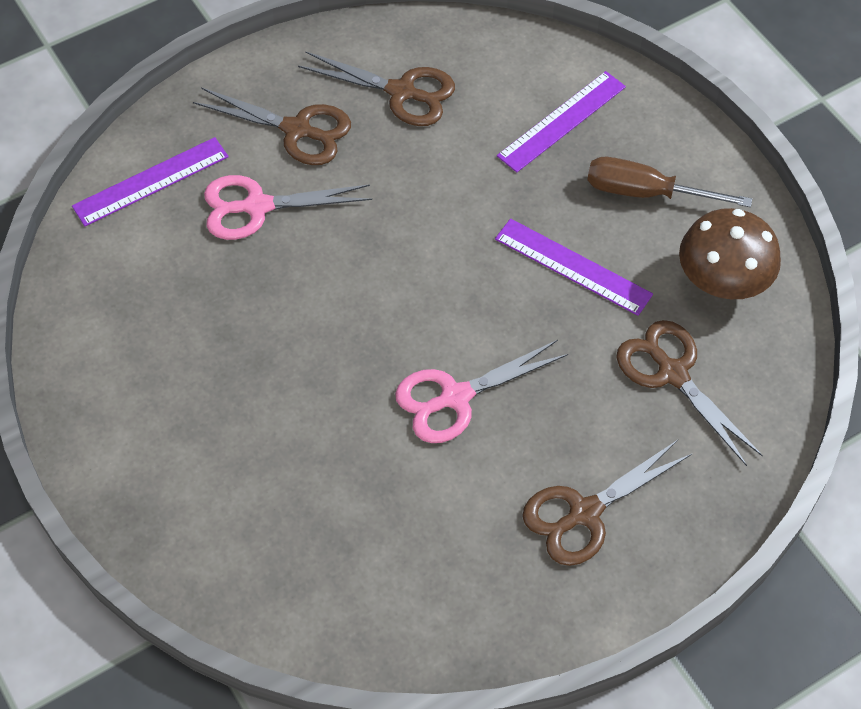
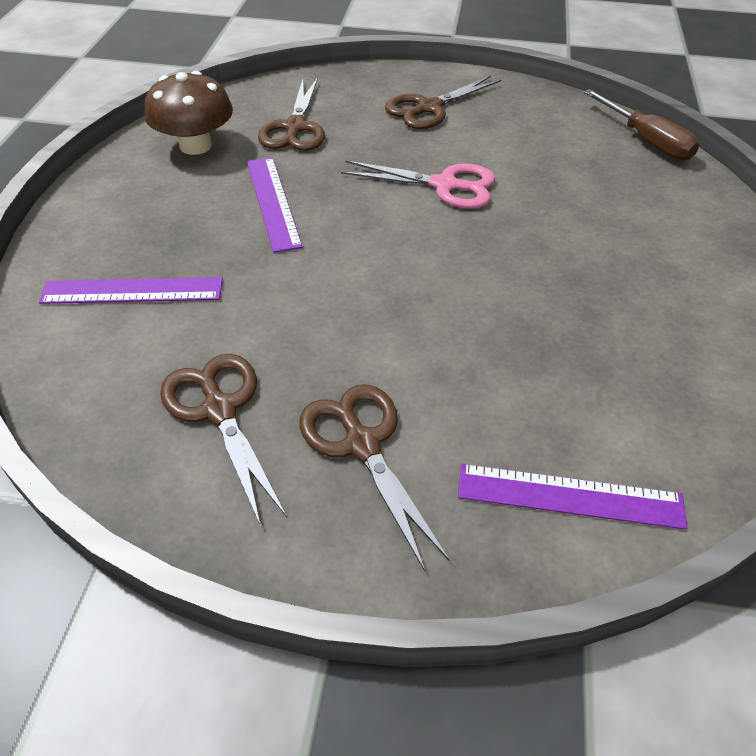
camera: 140 degrees left, 10 degrees down
pink scissors [204,175,372,240] -> none
brown scissors [522,439,692,566] -> brown scissors turned 135 degrees clockwise [385,76,502,129]
brown screwdriver [587,157,752,207] -> brown screwdriver moved to [583,89,700,160]

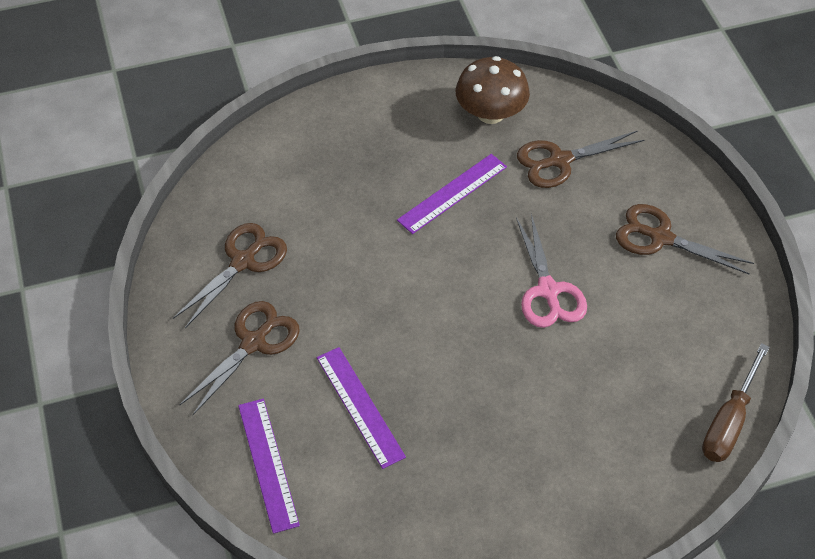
camera: 65 degrees right, 5 degrees up
purple ruler [39,277,223,304] -> purple ruler moved to [317,347,406,469]

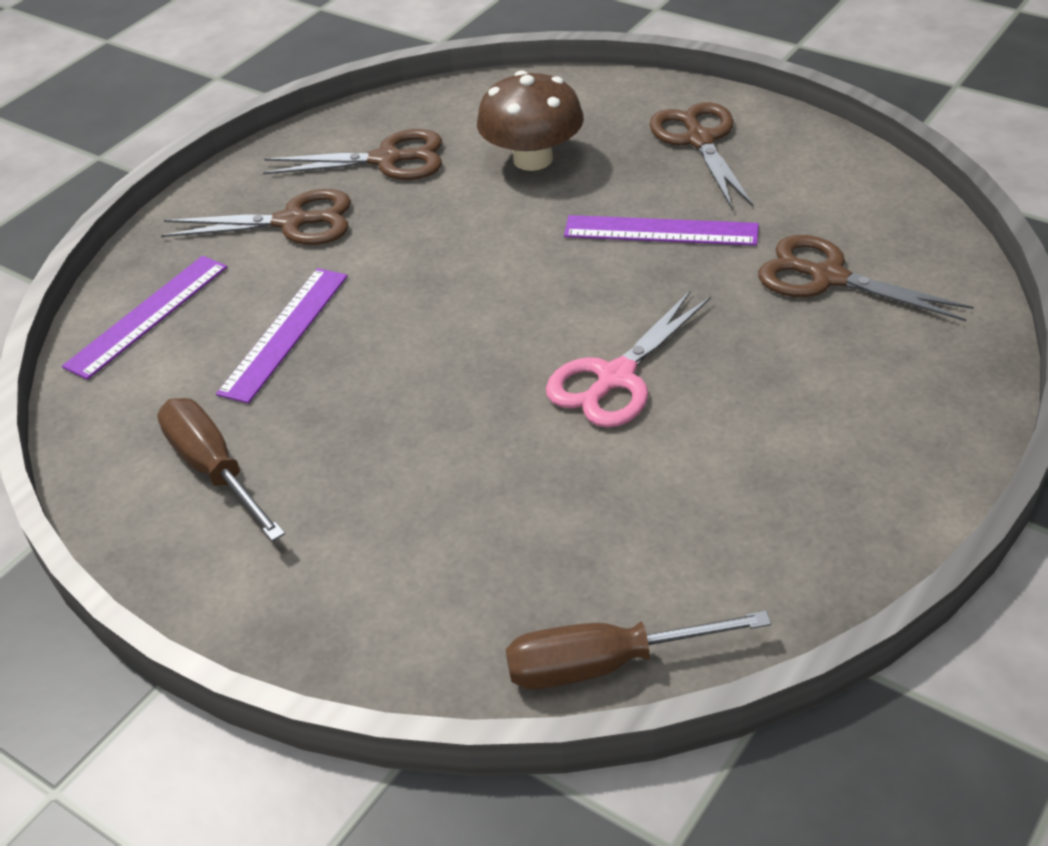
camera: 55 degrees right, 10 degrees down
brown mushroom [456,56,530,124] -> brown mushroom moved to [477,71,584,171]
brown scissors [616,204,754,274] -> brown scissors moved to [649,102,753,208]
none -> brown screwdriver [157,398,285,541]

